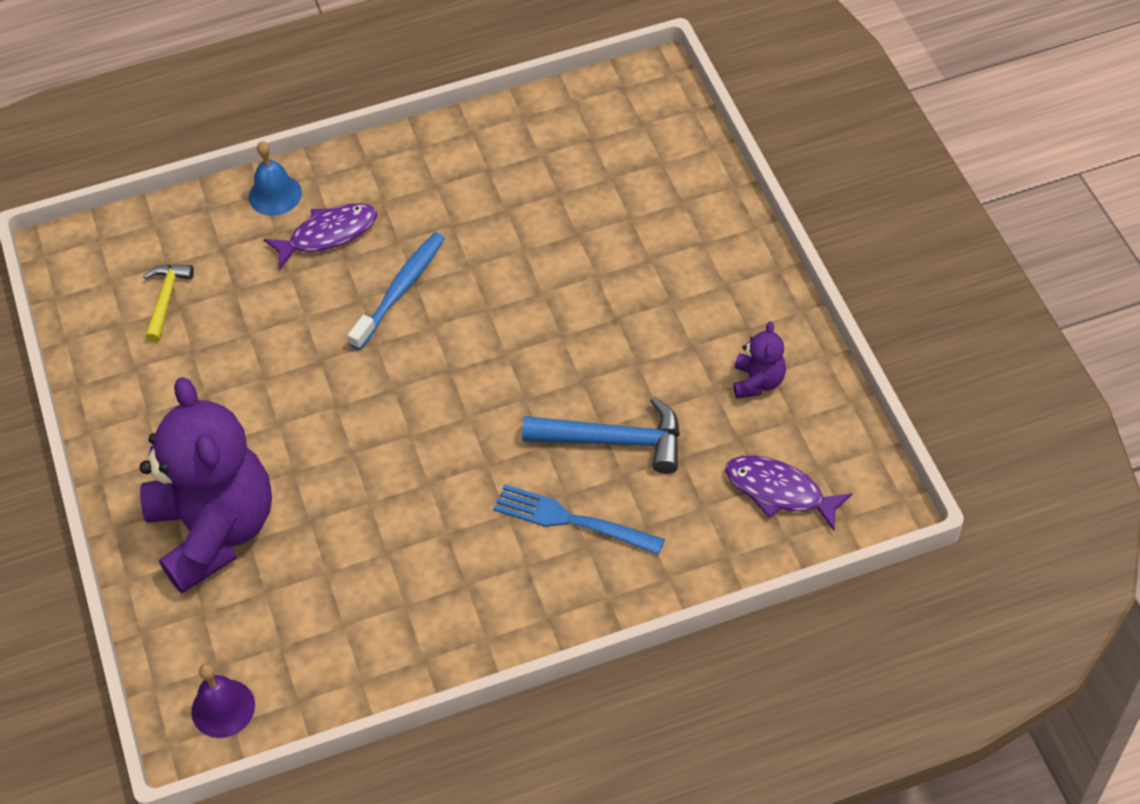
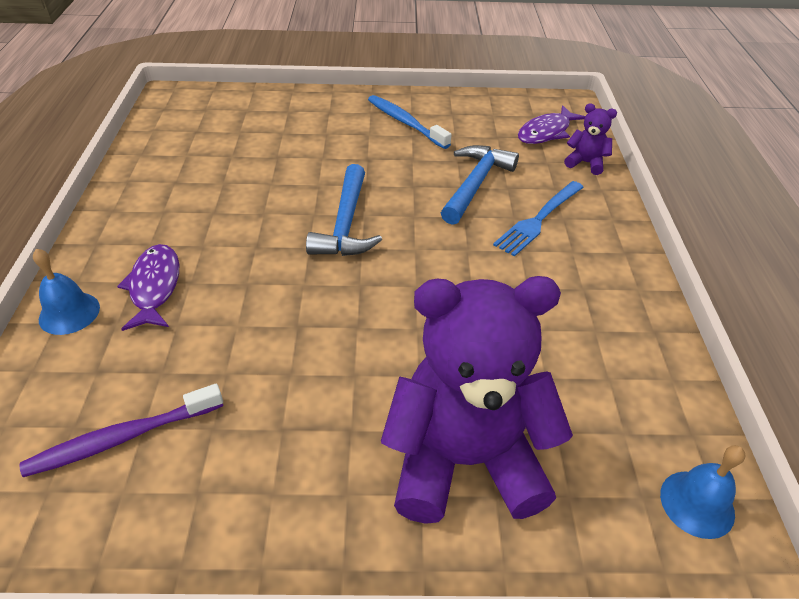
camera: 75 degrees left, 10 degrees down
yellow hammer [143,265,194,342] -> purple toothbrush [19,384,223,477]
purple bell [191,664,255,738] -> blue bell [660,445,745,539]
blue toothbrush [348,232,445,350] -> blue toothbrush moved to [368,95,452,149]
purple teddy bear [734,321,786,399] -> purple teddy bear moved to [564,103,617,175]
none -> blue hammer [306,164,382,256]

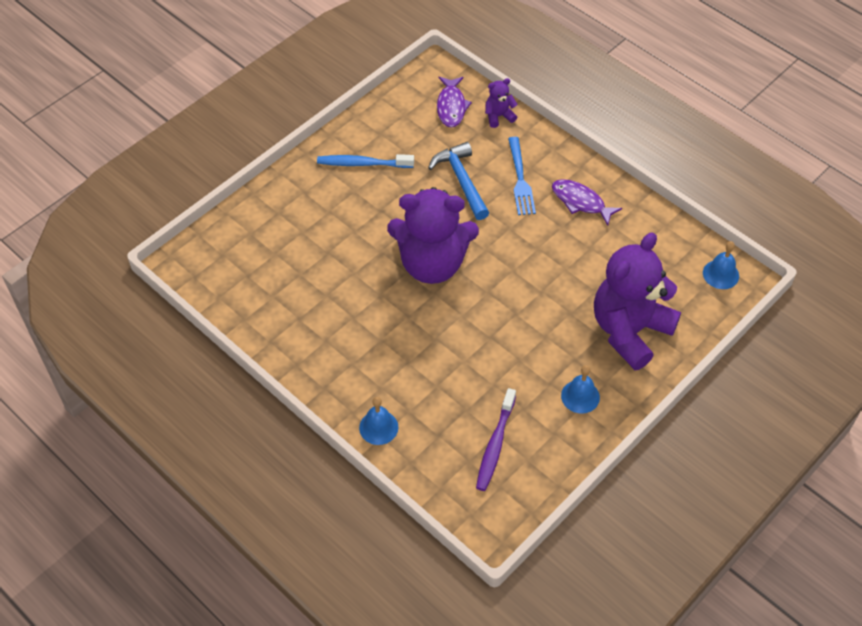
camera: 45 degrees left, 10 degrees up
purple fish [117,244,179,331] -> purple fish moved to [552,179,622,226]
blue hammer [306,164,382,256] -> purple teddy bear [387,187,479,284]
none -> blue bell [561,365,600,413]

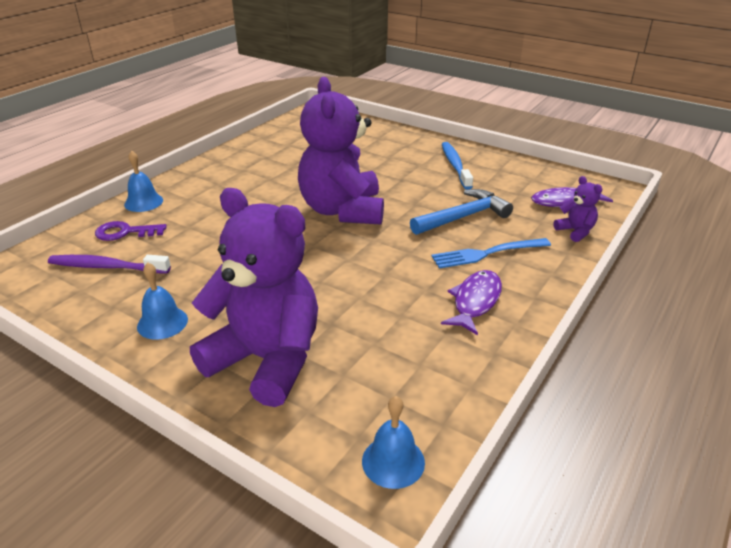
camera: 80 degrees right, 20 degrees down
none -> purple key [95,221,167,241]

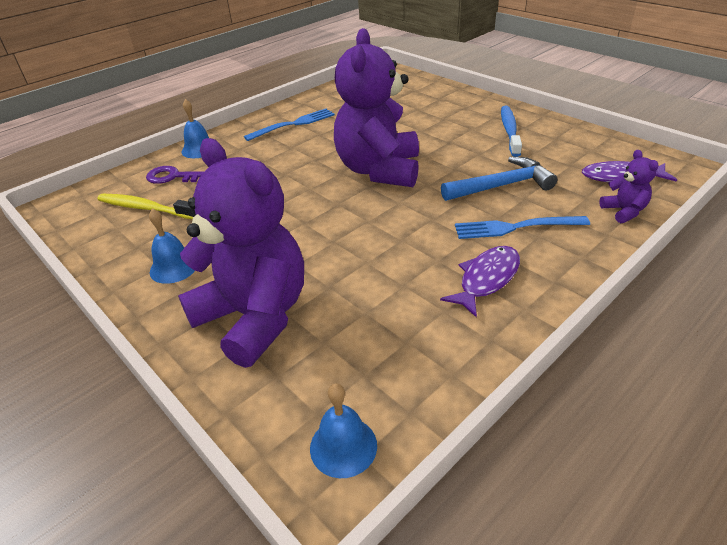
camera: 15 degrees right, 5 degrees up
purple toothbrush [48,255,171,274] -> yellow toothbrush [97,194,196,219]
none -> blue fork [244,109,335,141]

